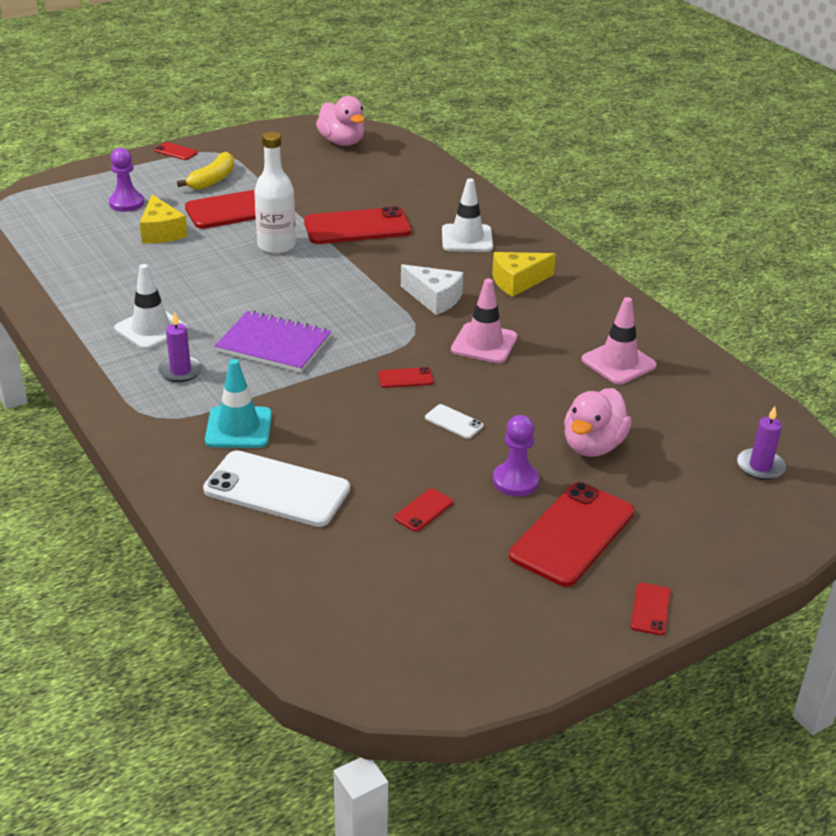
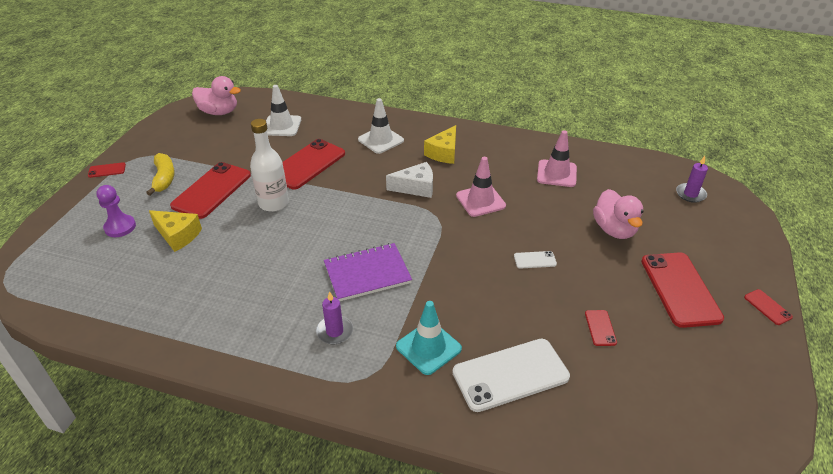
camera: 40 degrees left, 5 degrees up
white traffic cone [114,264,188,350] -> white traffic cone moved to [266,85,301,136]
red phone [378,367,434,388] -> none
purple pawn [493,415,539,496] -> none

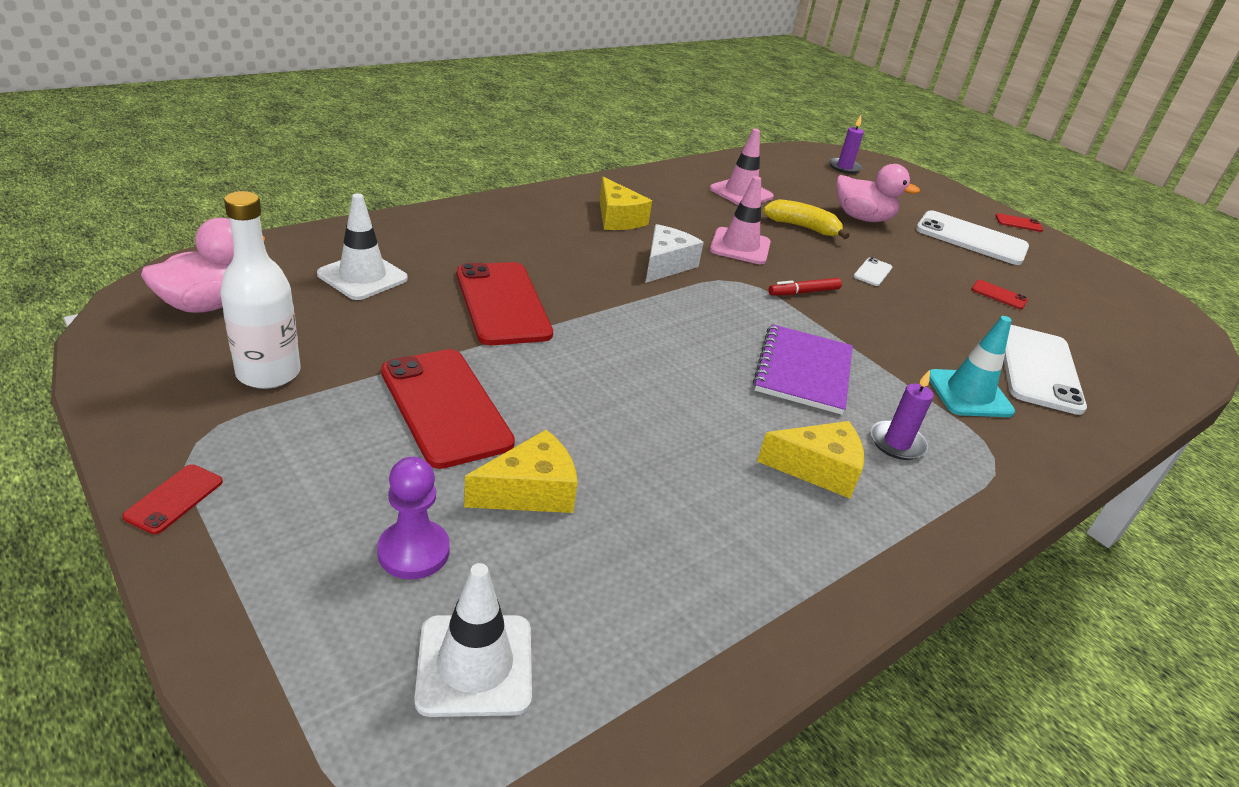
camera: 60 degrees left, 5 degrees down
yellow banana [146,153,175,196] -> yellow banana moved to [763,199,850,239]
white bottle [250,119,289,212] -> white bottle moved to [220,191,301,389]
white traffic cone [358,98,404,154] -> white traffic cone moved to [414,563,532,717]
red phone [641,252,724,328] -> white phone [916,210,1029,265]
none -> yellow cheese [757,421,864,498]
none -> red marker [768,278,842,295]

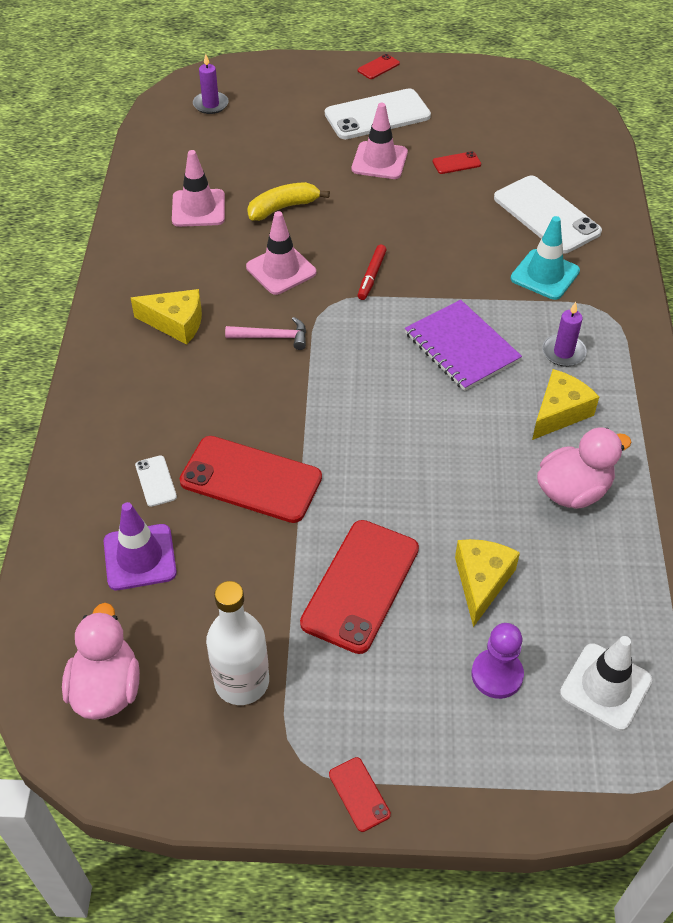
camera: 45 degrees left, 15 degrees up
white traffic cone [317,193,408,300] -> purple traffic cone [104,502,177,590]
red phone [381,349,515,469] -> red phone turned 75 degrees counterclockwise [300,520,419,654]
white cheese [646,224,704,283] -> pink hammer [225,317,306,350]
pink duck [836,164,920,222] -> pink duck moved to [537,428,631,509]
white phone [854,257,892,286] -> white phone moved to [135,455,177,507]
none -> pink traffic cone [351,103,408,179]

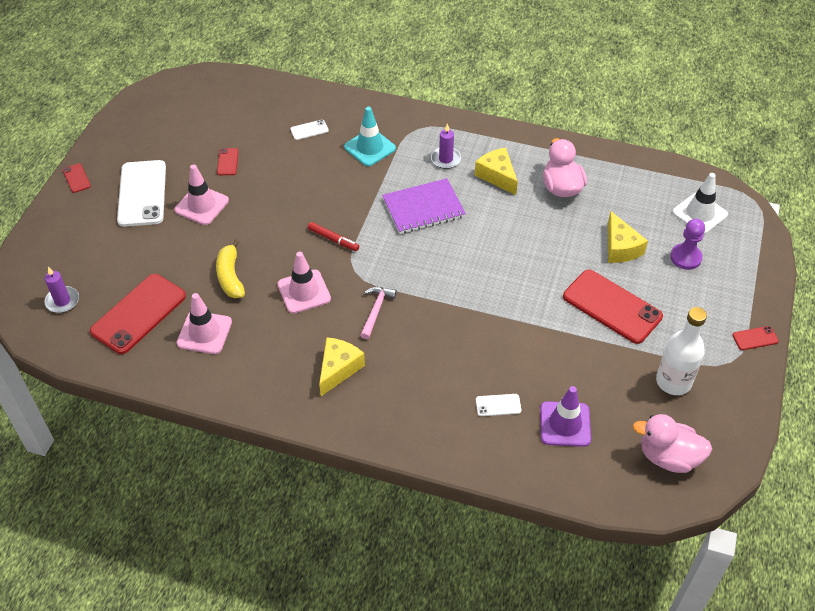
camera: 75 degrees left, 0 degrees up
red phone [179,436,322,523] -> red phone moved to [90,274,186,354]
yellow cheese [455,539,520,627] -> yellow cheese turned 135 degrees counterclockwise [608,211,648,263]
white phone [494,176,602,254] -> white phone [290,120,329,140], size x0.44

